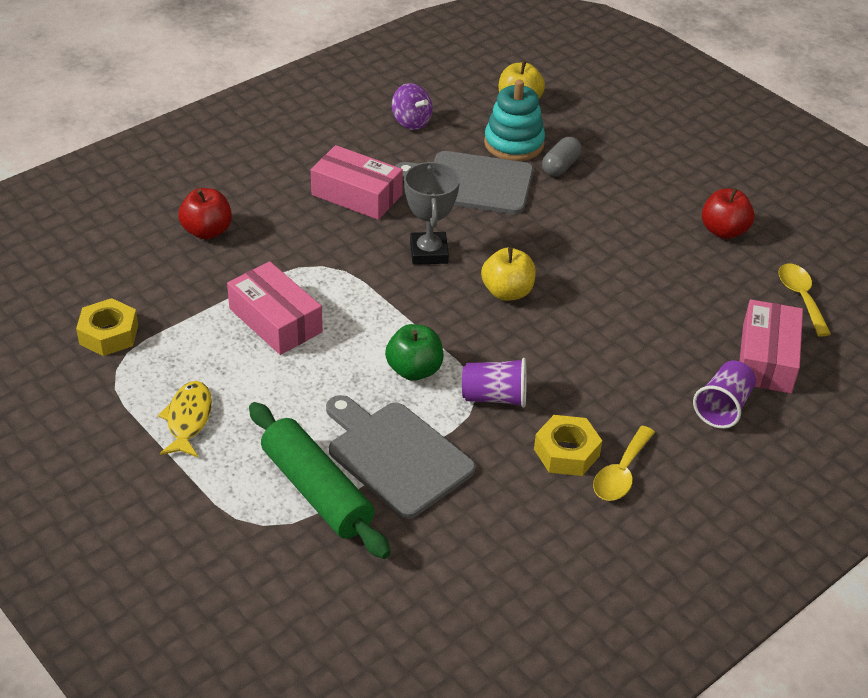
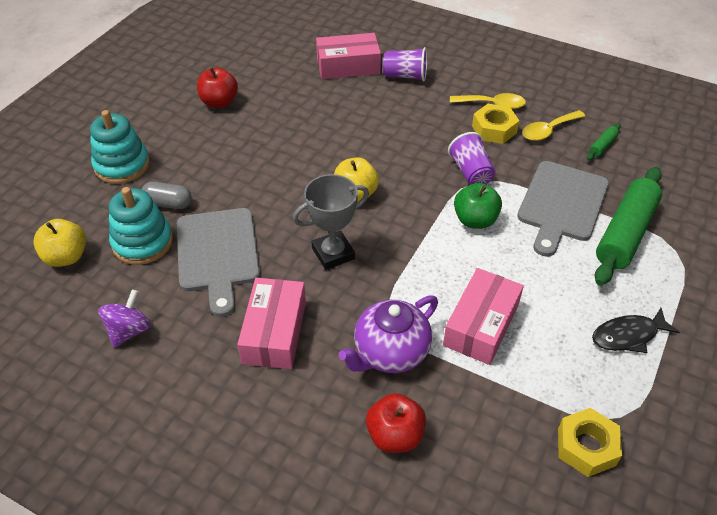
camera: 110 degrees left, 5 degrees up
yellow fish [158,381,212,457] -> black fish [592,308,680,353]
yellow spoon [779,263,831,337] -> yellow spoon moved to [522,110,585,141]
none -> turquoise stacking toy [90,110,149,184]
none -> purple teapot [339,295,438,373]
none -> green rolling pin [587,123,621,161]

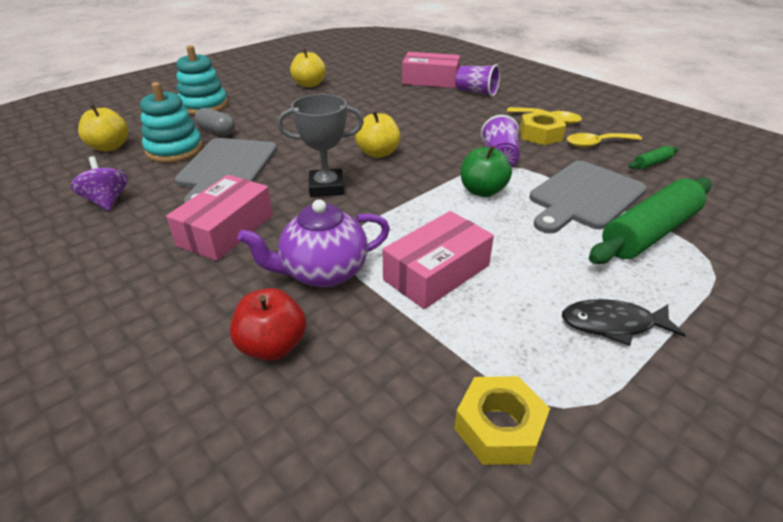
camera: 20 degrees right, 10 degrees down
purple spinning top [98,289,151,348] -> purple spinning top turned 75 degrees counterclockwise [70,156,128,211]
red apple [197,67,238,108] -> yellow apple [290,49,326,88]

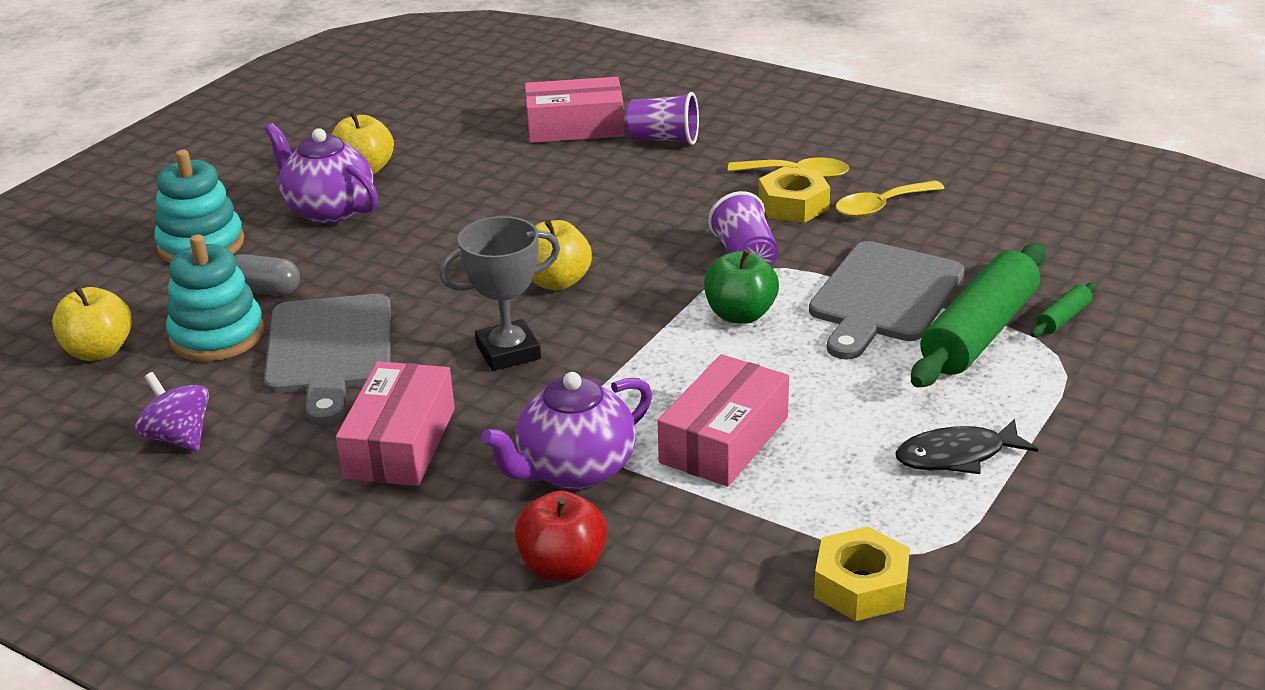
camera: 15 degrees left, 5 degrees down
green rolling pin [628,146,679,169] -> green rolling pin moved to [1031,282,1097,337]
none -> purple teapot [265,123,378,224]

